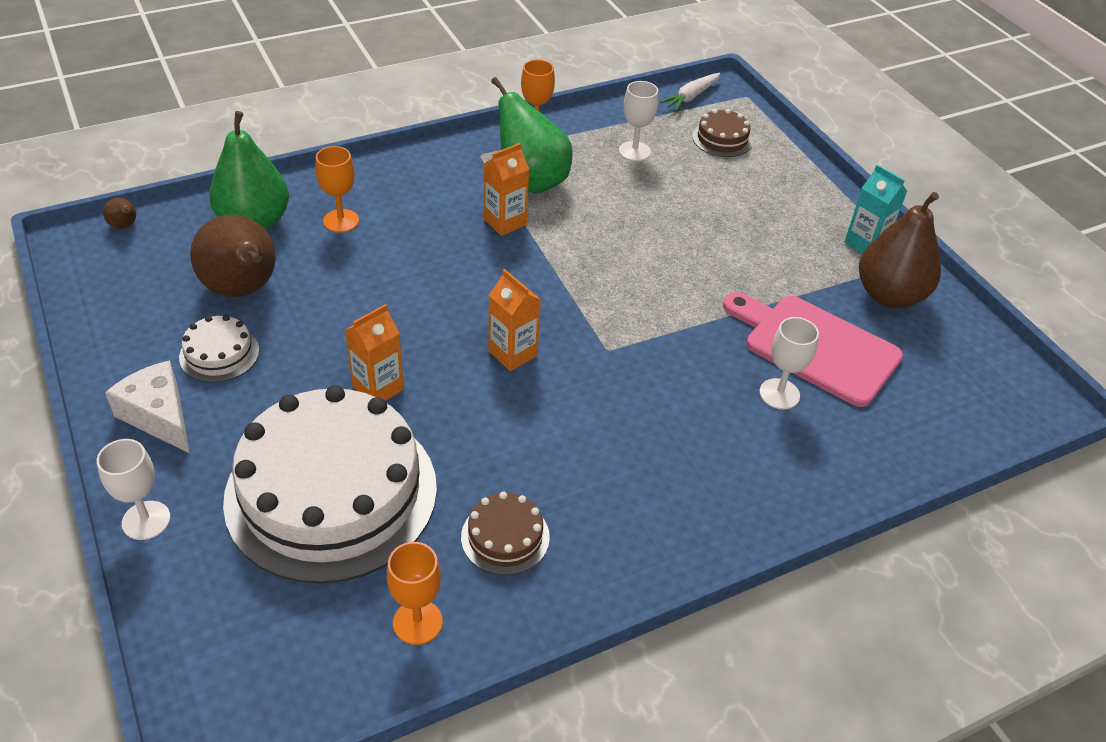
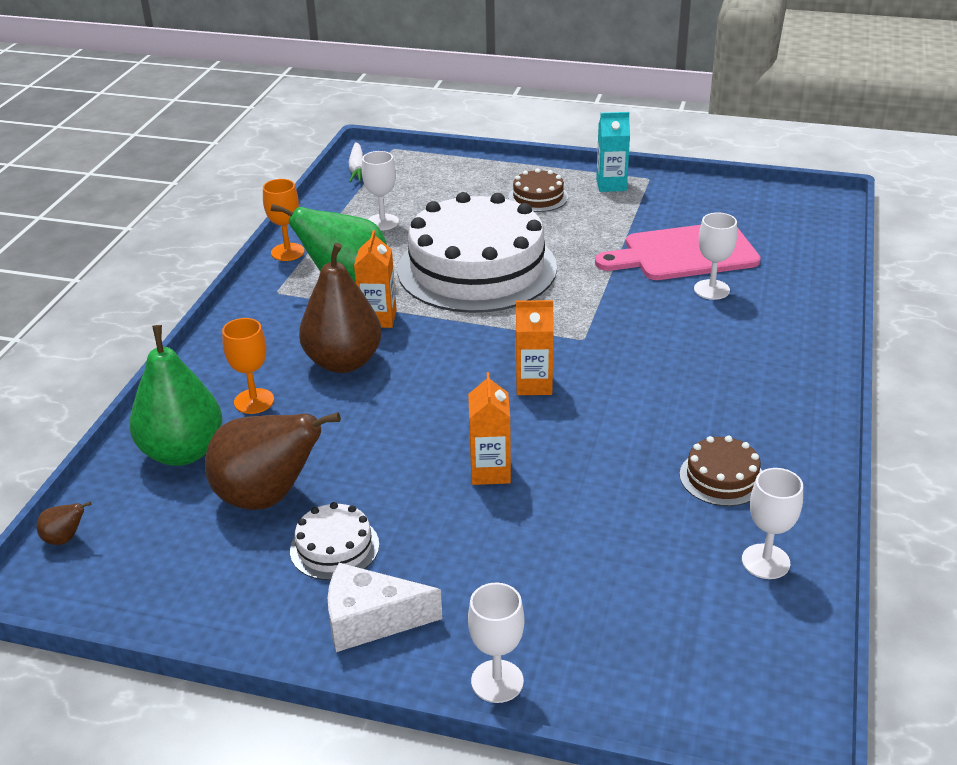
camera: 45 degrees left, 10 degrees down
white cake [223,385,437,584] -> white cake moved to [397,192,557,313]
orange goblet [387,542,443,645] -> white goblet [742,468,803,579]
brown cake [692,109,753,157] -> brown cake moved to [508,168,568,212]
brown pear [859,192,941,308] -> brown pear moved to [299,243,382,373]

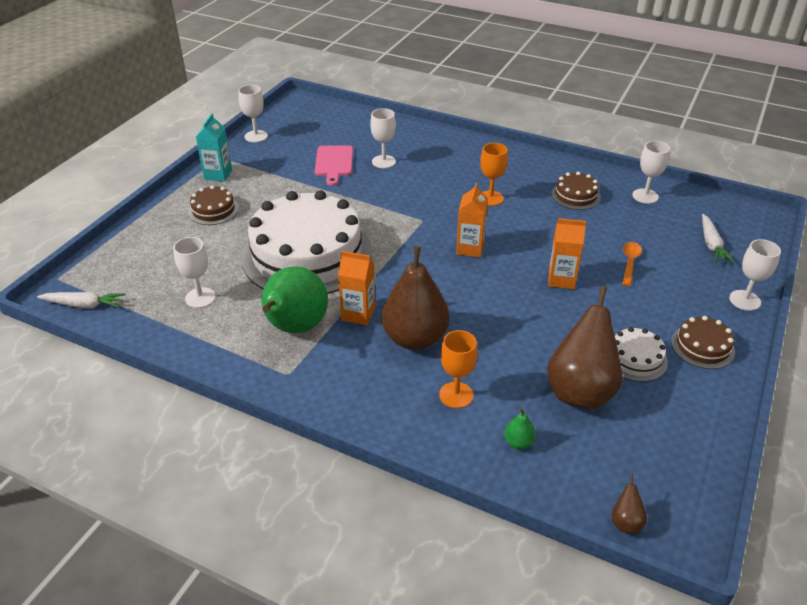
camera: 80 degrees left, 5 degrees up
green pear [129,325,223,466] -> green pear [504,408,536,449], size x0.40
orange goblet [263,179,305,261] -> orange goblet moved to [480,143,508,206]
white cheese [328,563,443,652] -> brown cake [671,316,735,369]
pink cutting board [595,225,761,280] -> pink cutting board [315,145,353,186], size x0.62
none -> white goblet [238,85,268,143]
none -> orange spoon [622,242,642,286]
none -> white carrot [702,214,735,263]

